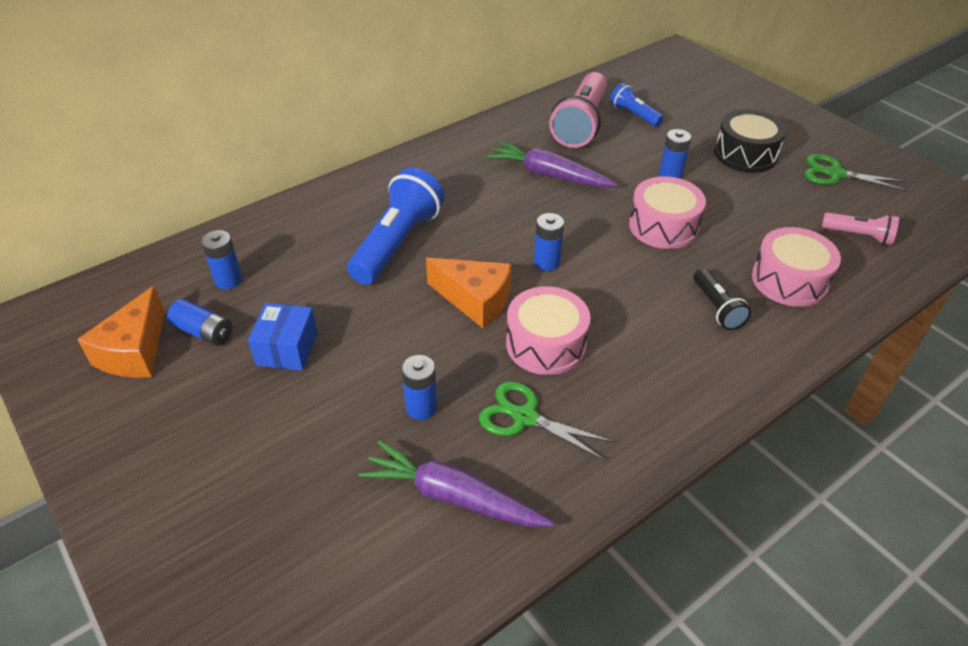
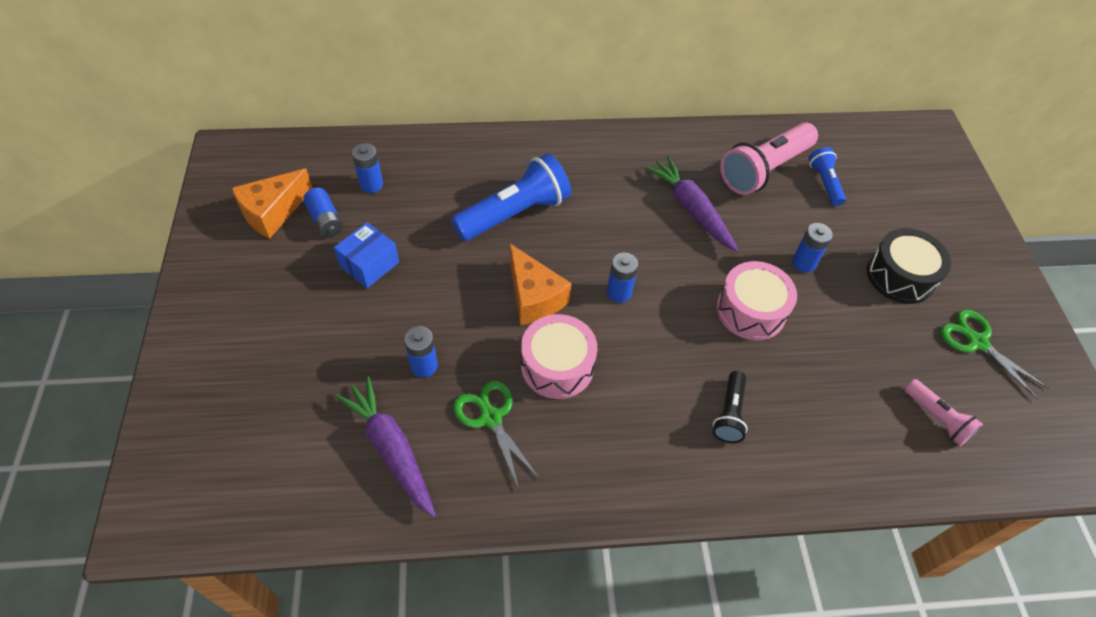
camera: 30 degrees right, 10 degrees up
pink drum [752,227,841,307] -> none

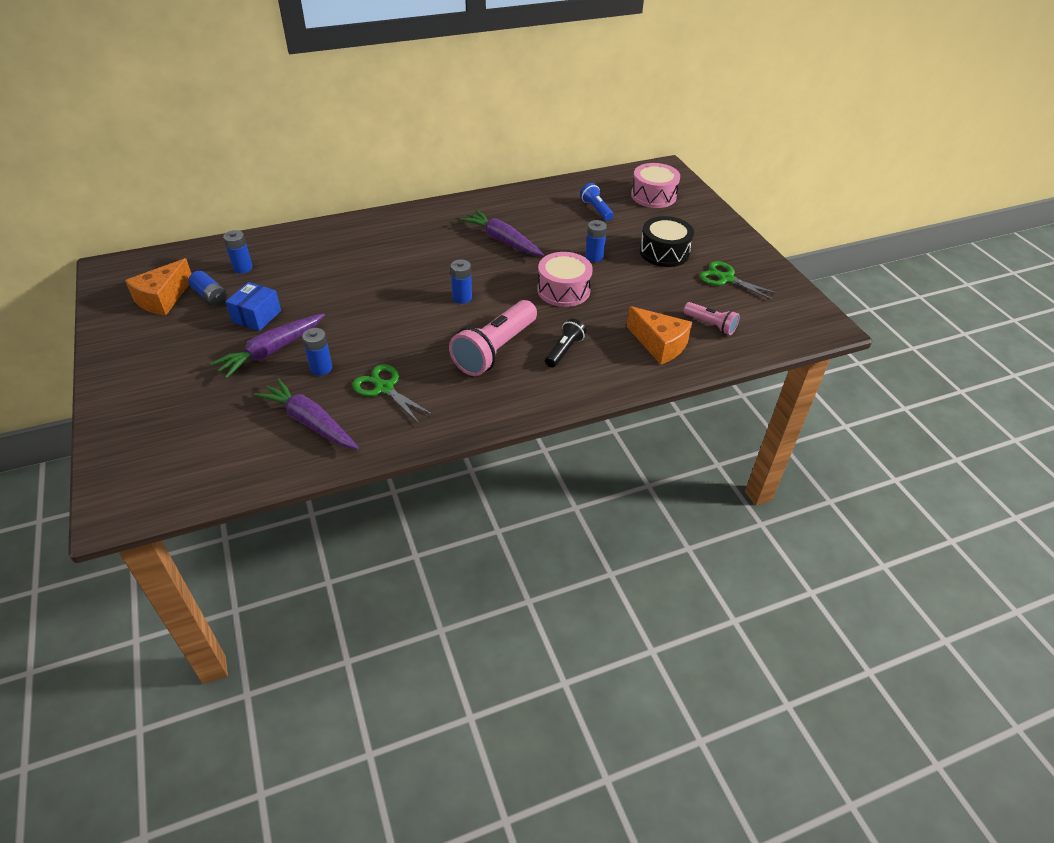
camera: 15 degrees left, 10 degrees down
blue flashlight [451,153,571,241] -> none
orange cheese [510,244,571,325] -> orange cheese moved to [627,306,692,365]
pink drum [521,314,598,399] -> pink drum moved to [631,163,680,208]
black flashlight [713,371,748,443] -> black flashlight turned 150 degrees counterclockwise [545,318,587,368]
pink flashlight [720,122,818,195] -> pink flashlight moved to [449,300,537,376]
none -> purple carrot [210,313,325,378]

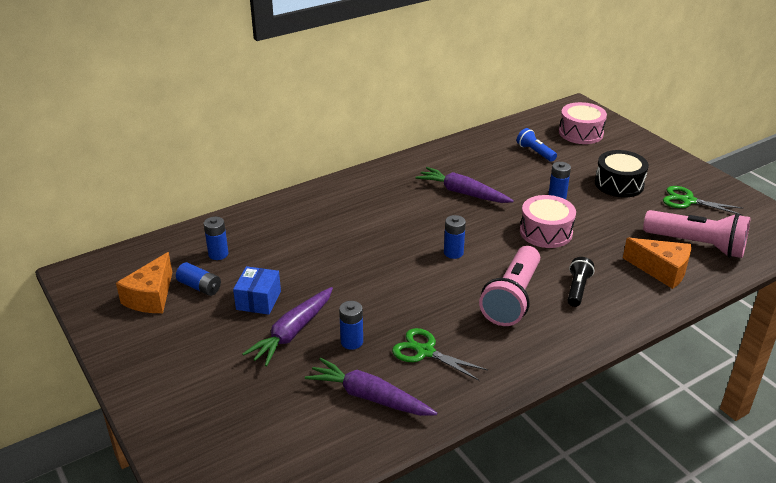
camera: 10 degrees left, 10 degrees down
pink flashlight [684,302,740,335] -> pink flashlight [643,210,751,258], size x1.88

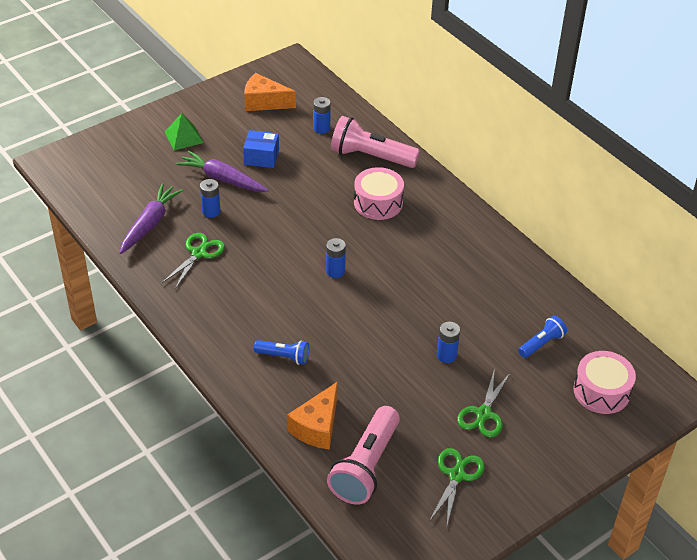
camera: 85 degrees right, 10 degrees up
blue battery [176,262,221,296] -> none
purple carrot [416,167,514,203] -> none
pink flashlight [479,246,540,326] -> pink flashlight moved to [331,116,420,168]
pink drum [520,195,576,248] -> pink drum moved to [354,167,404,220]
black flashlight [567,257,594,307] -> blue flashlight [254,340,309,365]
black drum [595,150,649,198] -> green scissors [457,368,510,438]
none -> green pyramid [165,113,204,150]

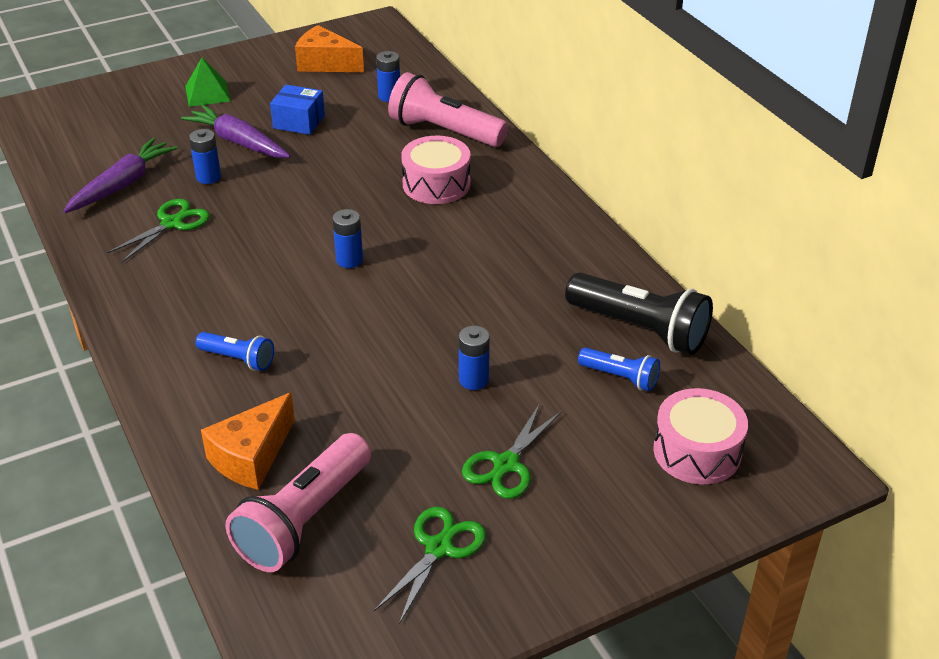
camera: 10 degrees right, 5 degrees down
blue flashlight [518,316,567,358] -> blue flashlight turned 60 degrees clockwise [578,347,660,391]
none -> black flashlight [565,273,713,355]

